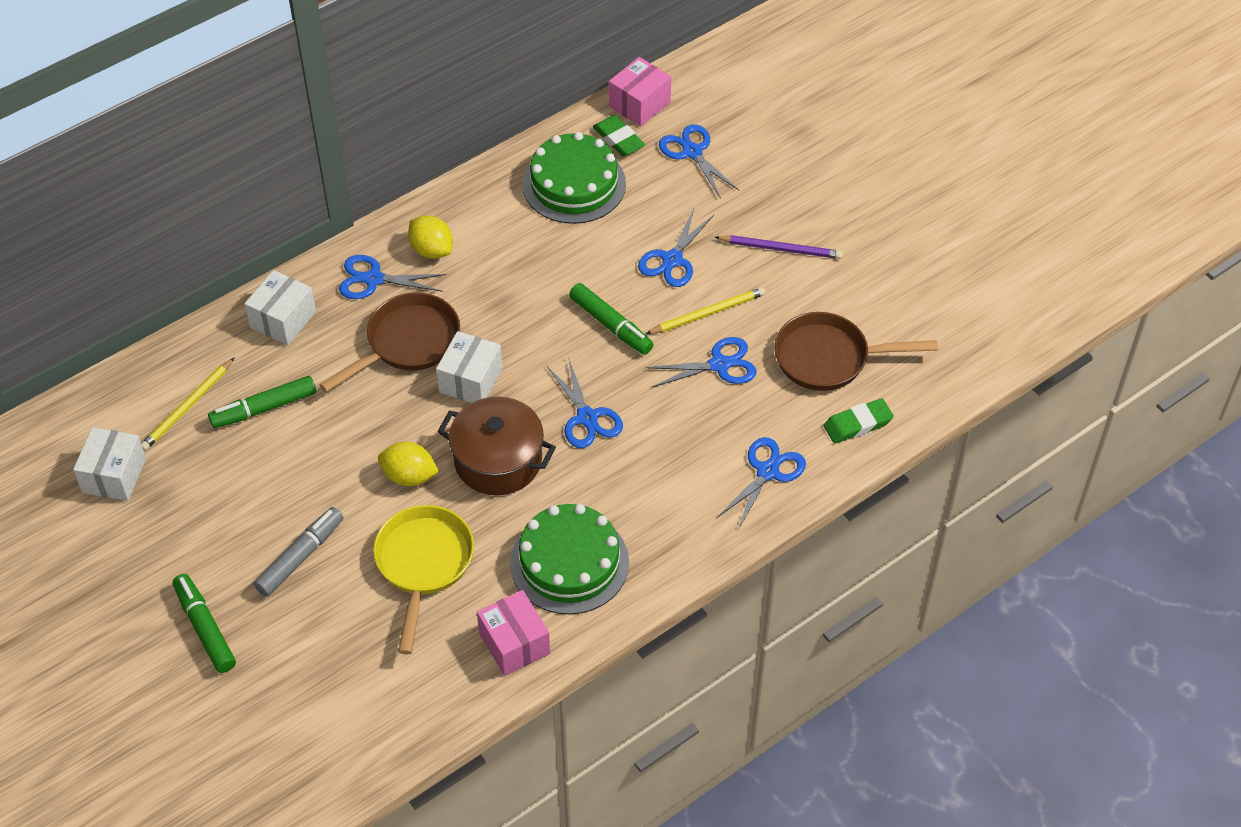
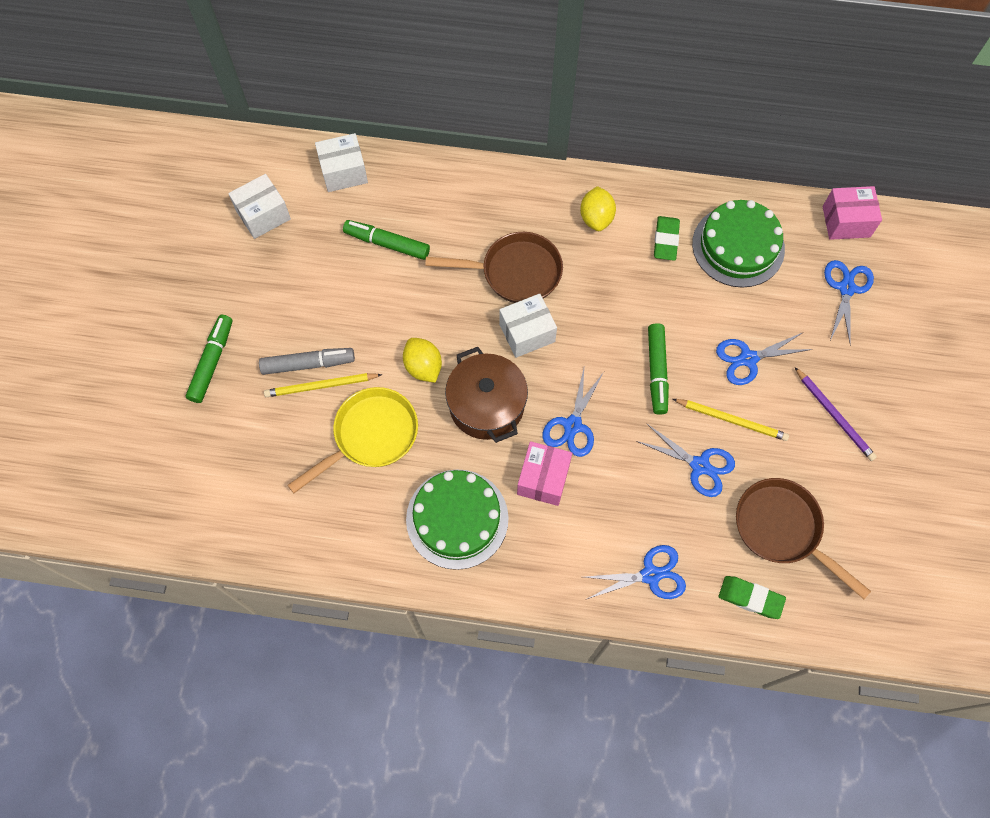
camera: 45 degrees right, 15 degrees up
yellow pencil [141,358,234,451] -> yellow pencil moved to [264,373,382,397]
white box [244,270,316,345] -> white box moved to [315,133,368,192]
blue scissors [339,255,446,299] -> none
pink box [477,590,550,676] -> pink box moved to [517,441,572,506]
green eraser [593,115,645,156] -> green eraser moved to [654,216,680,261]

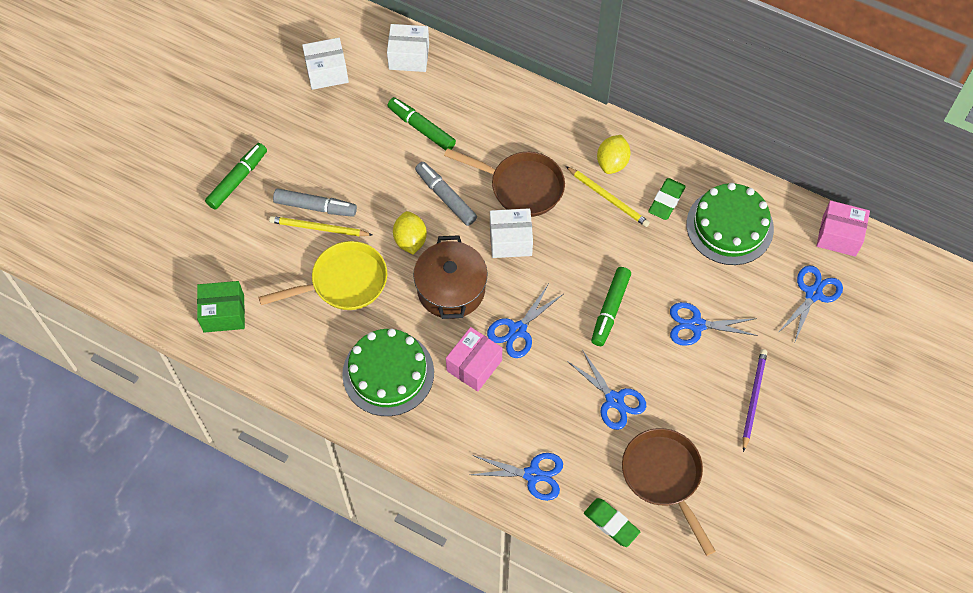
camera: 20 degrees right, 5 degrees down
yellow pencil [673,399,789,441] -> yellow pencil moved to [566,166,650,227]
purple pencil [795,367,877,461] -> purple pencil turned 150 degrees counterclockwise [743,349,767,452]
none -> green box [197,281,245,333]
none -> grey marker [415,162,477,226]

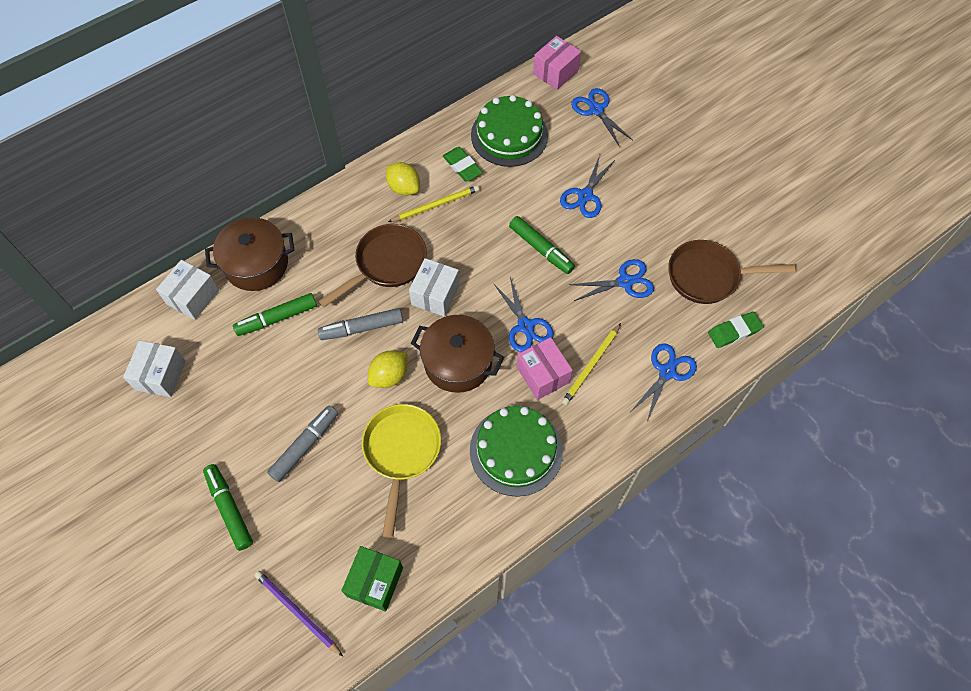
camera: 65 degrees left, 0 degrees up
yellow pencil [269,216,372,237] -> yellow pencil moved to [562,323,621,405]
yellow lemon [393,211,427,255] -> yellow lemon turned 60 degrees counterclockwise [368,351,407,388]
purple pencil [743,349,767,452] -> purple pencil moved to [255,571,343,657]
none -> brown pot [205,217,295,291]

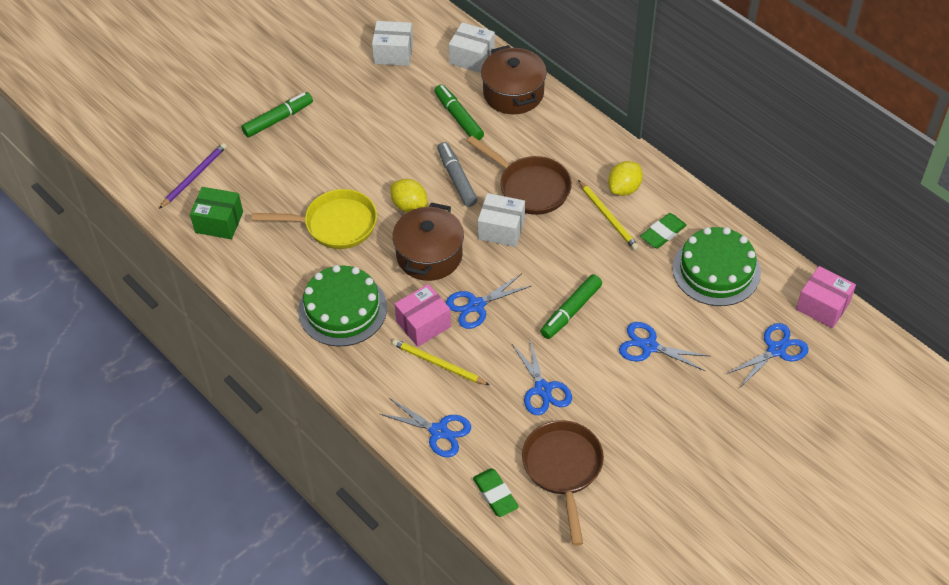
camera: 85 degrees right, 10 degrees down
grey marker [267,405,338,482] -> none

